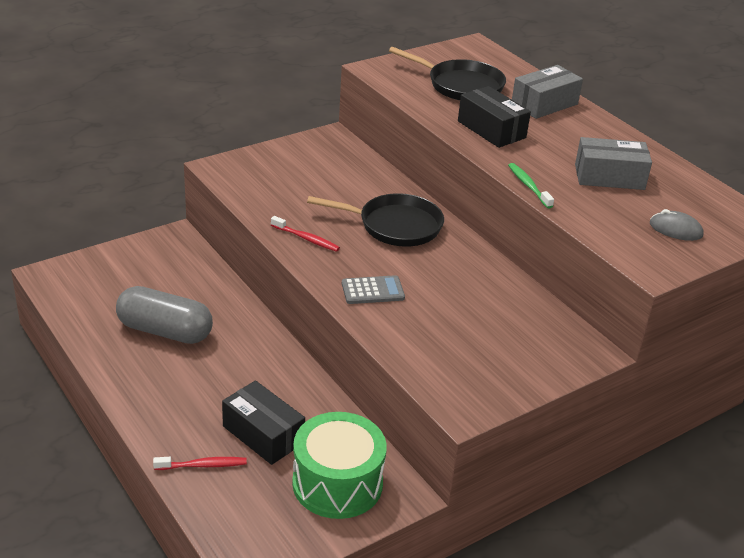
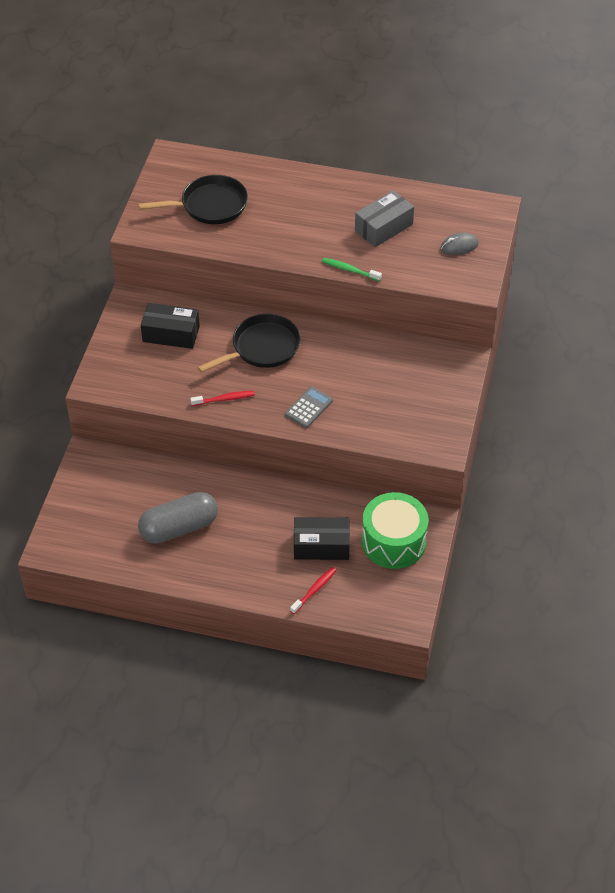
camera: 40 degrees left, 15 degrees up
black box [458,86,531,148] -> black box moved to [141,303,200,349]
grey box [512,65,583,119] -> none

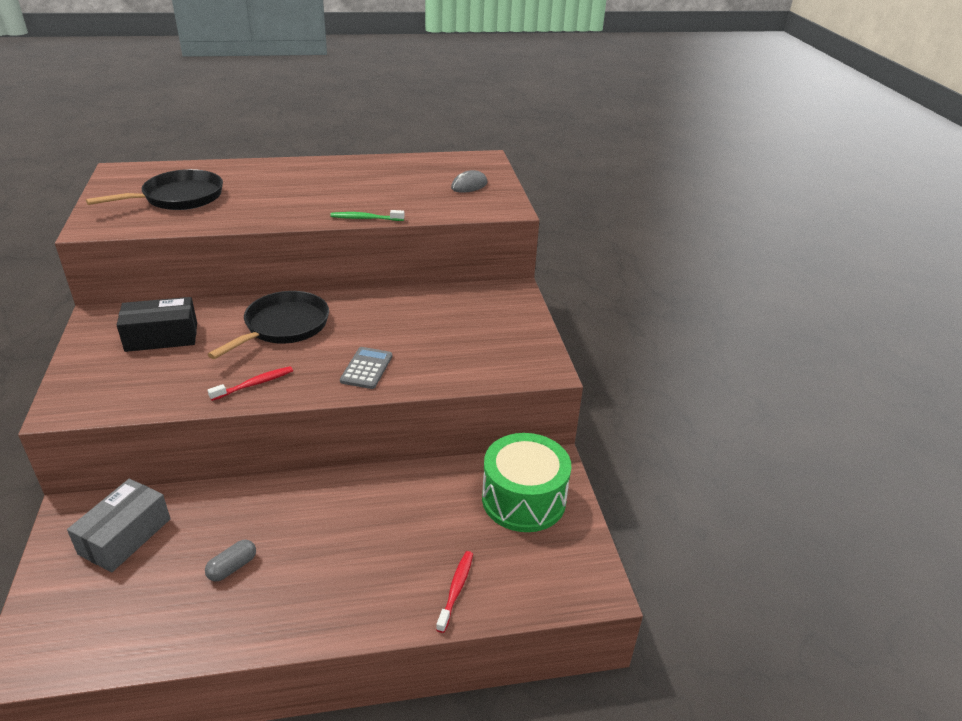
camera: 25 degrees left, 15 degrees down
grey capsule [138,492,218,543] -> grey capsule [205,540,256,582], size x0.45
black box [294,517,350,560] -> none
grey box [355,190,414,247] -> grey box moved to [67,479,170,572]

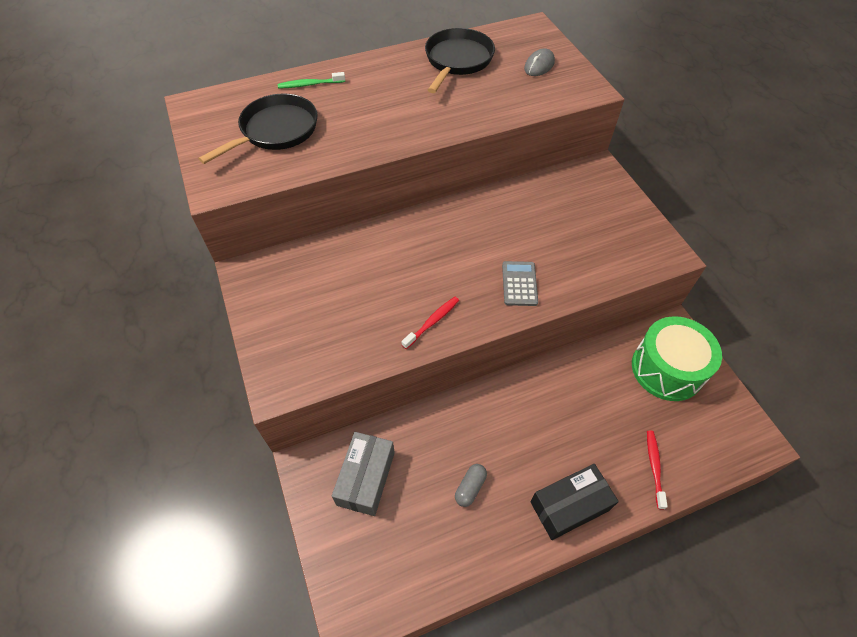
camera: 10 degrees left, 20 degrees up
black box [117,297,197,352] -> black box moved to [530,464,619,540]
black pan [207,291,329,359] -> black pan moved to [425,28,495,93]
green toothbrush [330,210,405,221] -> green toothbrush moved to [278,72,345,89]

